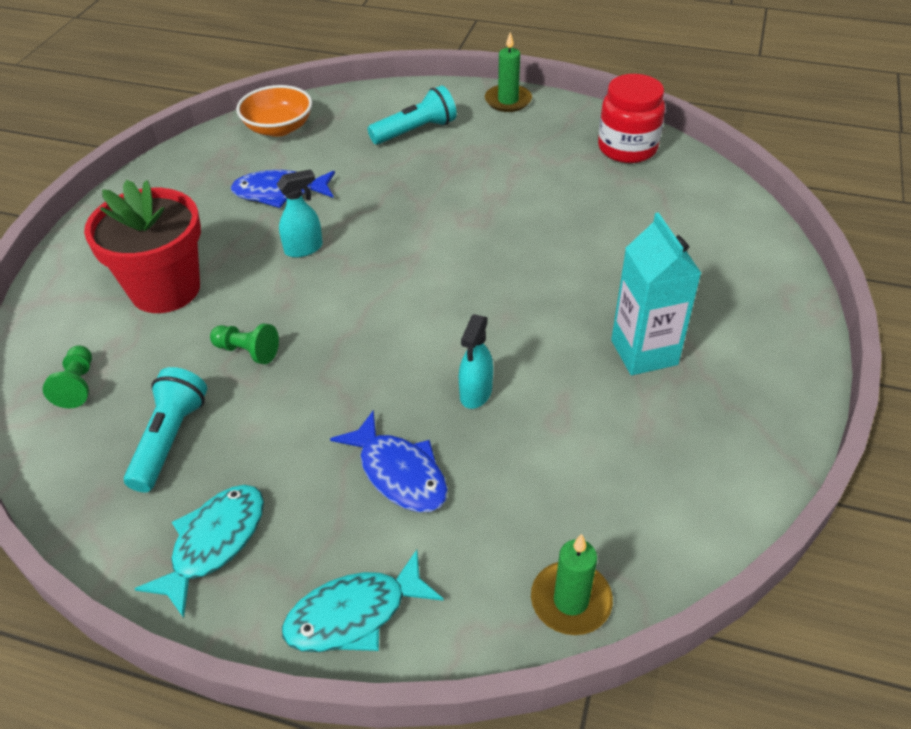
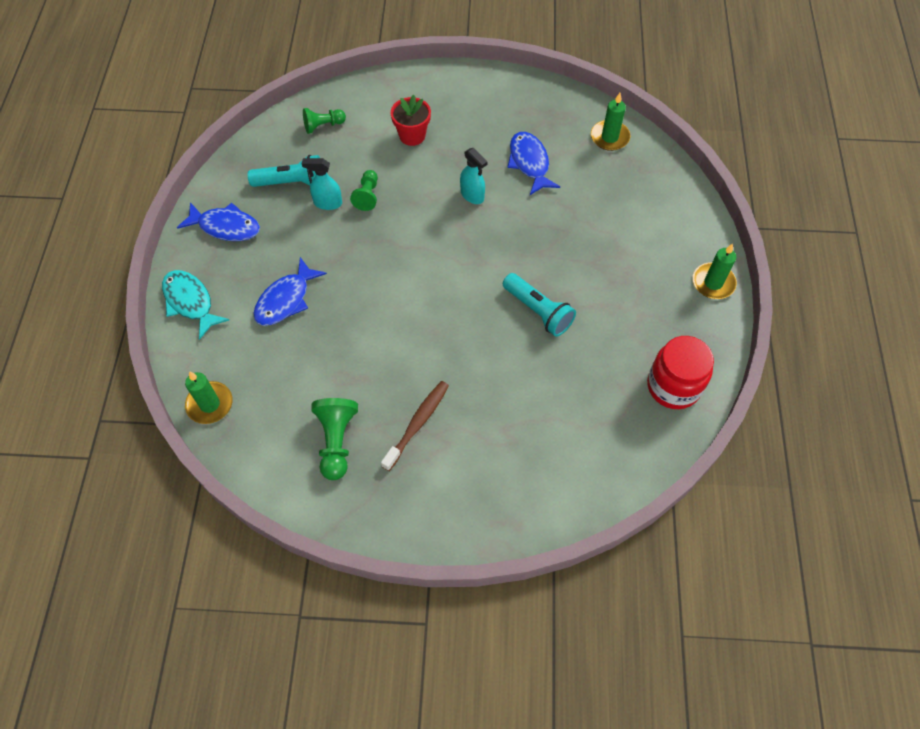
camera: 75 degrees right, 15 degrees up
red flower pot [84,180,201,313] -> red flower pot [391,95,431,146], size x0.57
turquoise fish [135,485,264,618] -> blue fish [177,202,260,241]
orange bowl [236,85,313,137] -> green candle [591,93,630,151]
turquoise flashlight [368,85,457,144] -> turquoise flashlight moved to [503,273,576,337]
turquoise spray bottle [459,314,493,409] -> turquoise spray bottle moved to [302,158,342,210]
turquoise carton [611,212,701,375] -> brown toothbrush [381,381,449,471]
none -> green pawn [311,398,358,480]

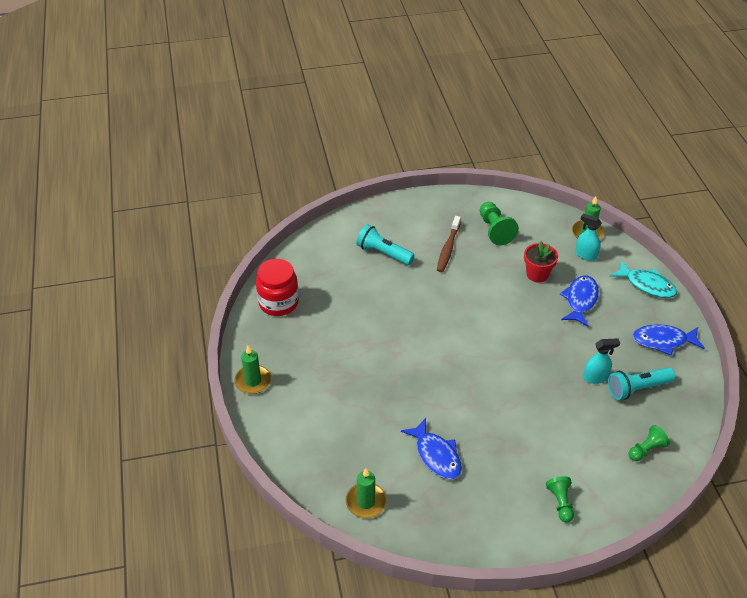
camera: 165 degrees right, 15 degrees down
green pawn [350,170,378,211] -> green pawn moved to [546,476,574,523]
red flower pot [391,95,431,146] -> red flower pot moved to [524,241,558,283]
turquoise spray bottle [460,148,488,204] -> turquoise spray bottle moved to [575,213,602,261]
turquoise flashlight [503,273,576,337] -> turquoise flashlight moved to [356,224,415,265]

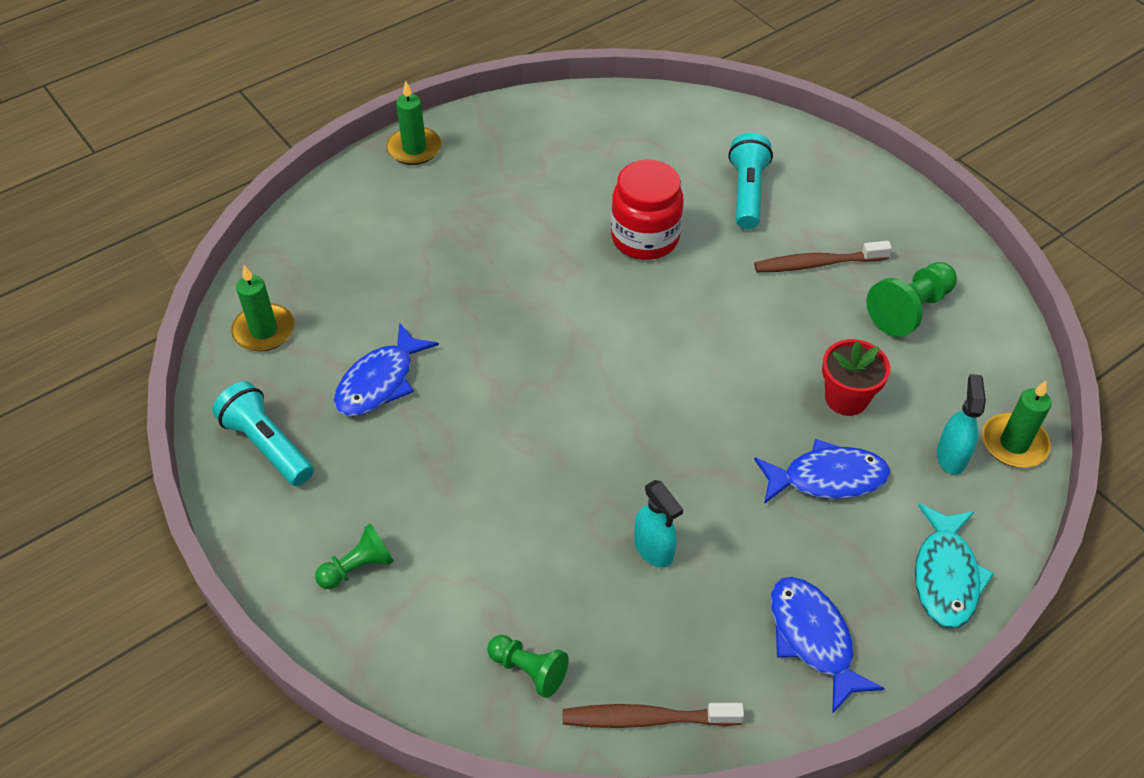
camera: 65 degrees right, 5 degrees up
red jar [256,259,299,316] -> red jar moved to [611,160,684,260]
turquoise flashlight [608,367,675,400] -> turquoise flashlight moved to [212,381,314,486]
none -> brown toothbrush [563,703,744,728]

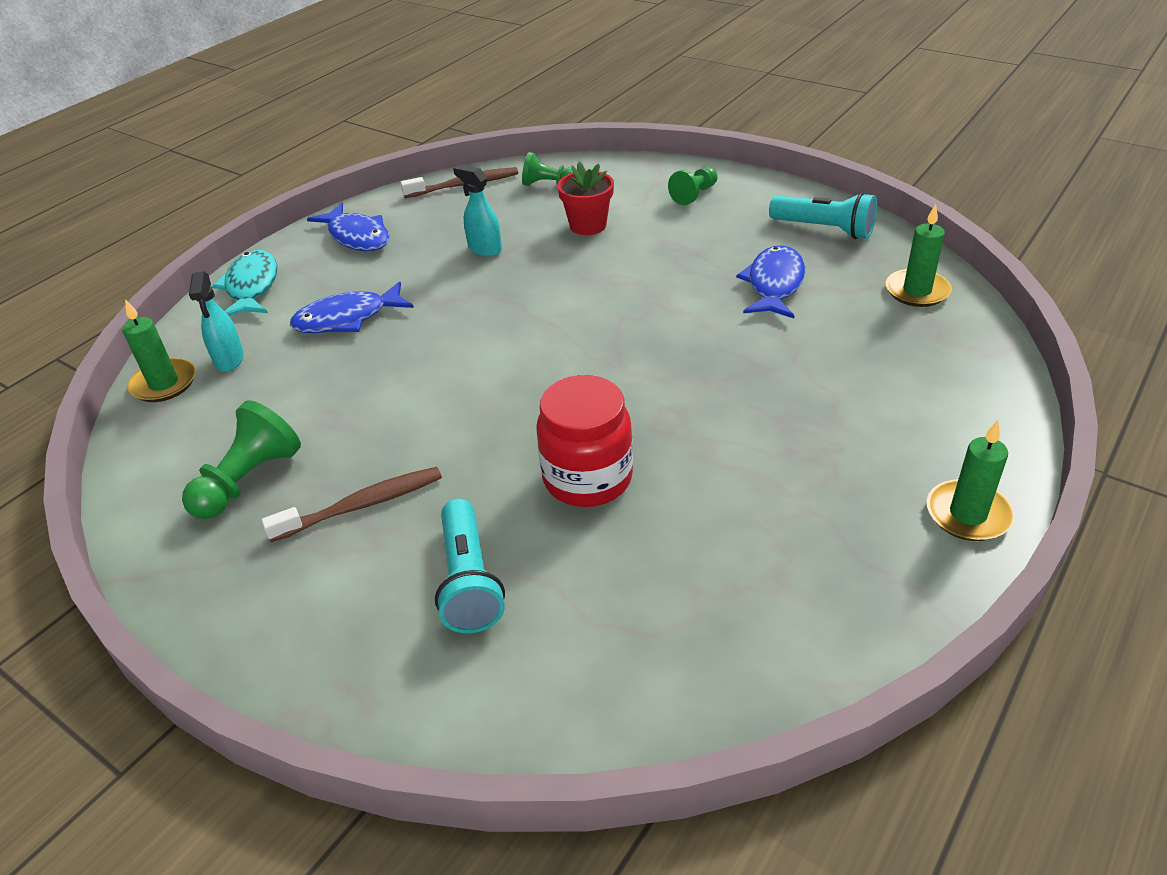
camera: 165 degrees right, 10 degrees down
red flower pot [822,339,890,416] -> red flower pot moved to [557,162,614,235]

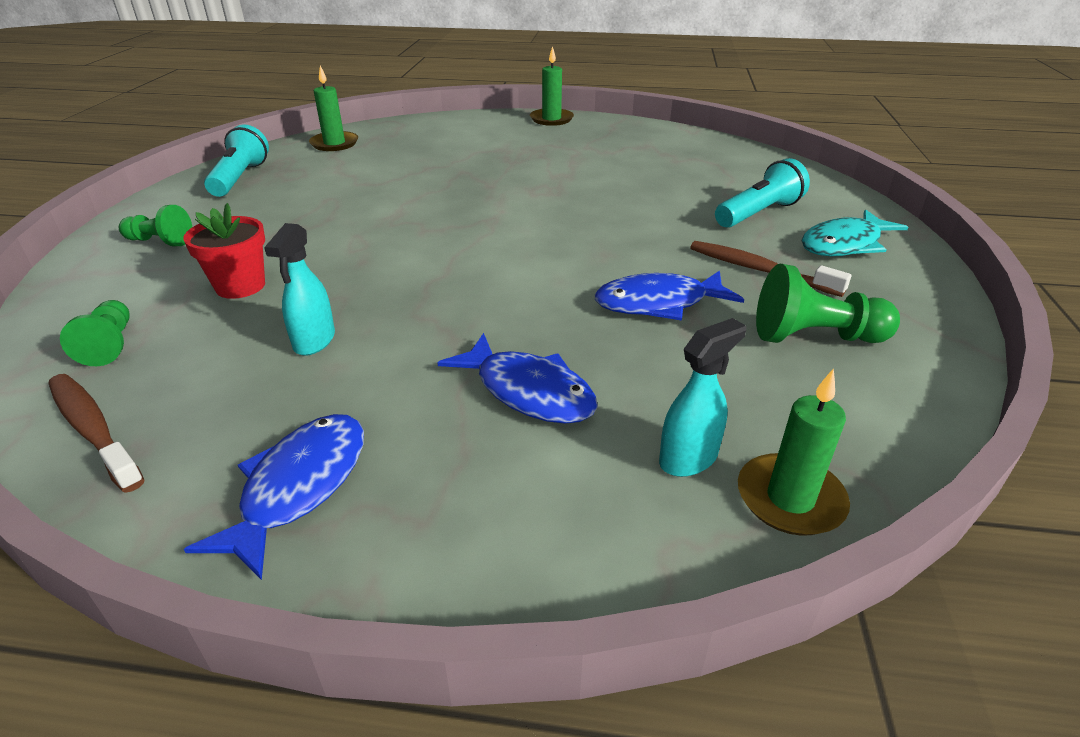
camera: 120 degrees left, 5 degrees down
turquoise fish [212,250,277,316] -> turquoise fish moved to [801,209,908,256]
red jar [536,375,633,507] -> none
blue fish [736,245,805,318] -> blue fish moved to [595,270,744,321]

